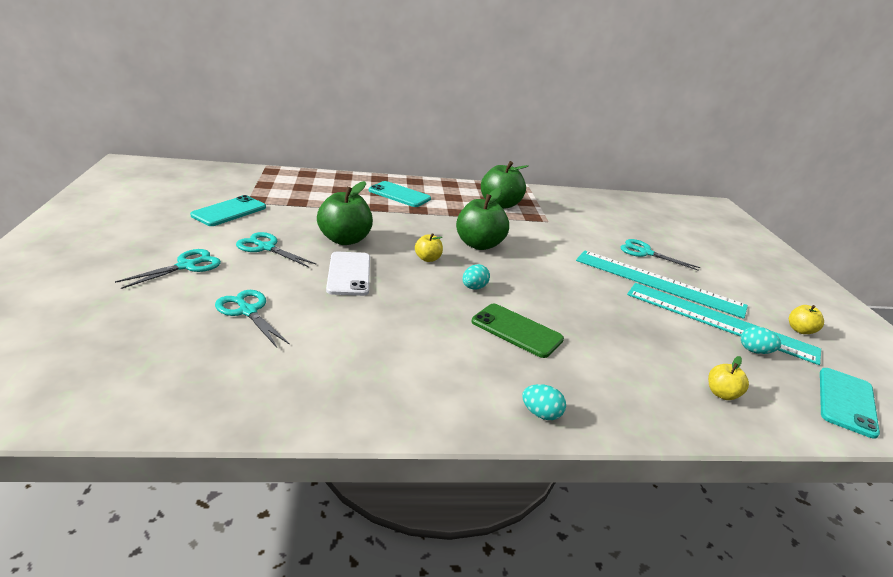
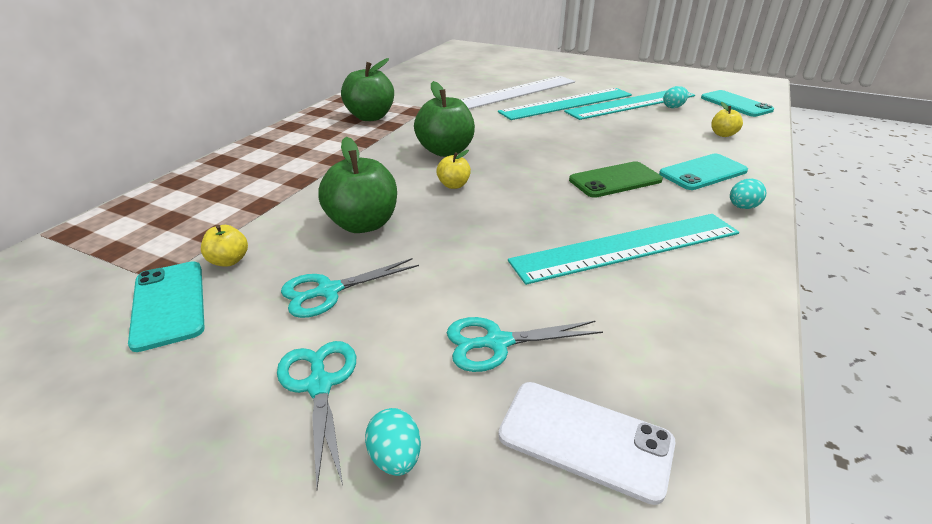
camera: 55 degrees left, 5 degrees up
white phone [326,251,370,296] -> white phone moved to [498,382,675,505]
turquoise phone [369,181,431,207] -> turquoise phone moved to [659,154,748,190]
turquoise egg [462,264,490,289] -> turquoise egg moved to [365,408,421,476]
turquoise scissors [621,239,700,271] -> white ruler [460,76,575,109]
yellow apple [789,305,824,334] -> yellow apple moved to [201,225,248,267]
none -> turquoise ruler [508,214,739,285]

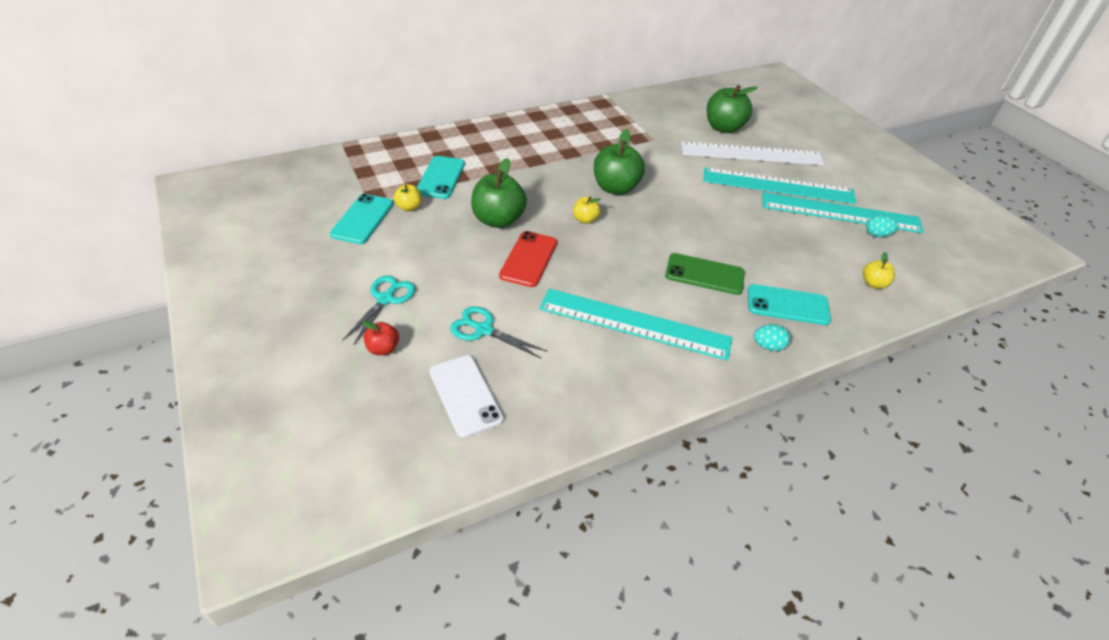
camera: 35 degrees right, 10 degrees up
turquoise scissors [281,258,419,318] -> none
green apple [341,58,394,121] -> green apple moved to [707,85,758,133]
turquoise egg [365,408,421,476] -> red apple [362,321,399,355]
turquoise phone [701,90,774,117] -> turquoise phone moved to [417,156,465,199]
none -> red phone [499,231,557,287]

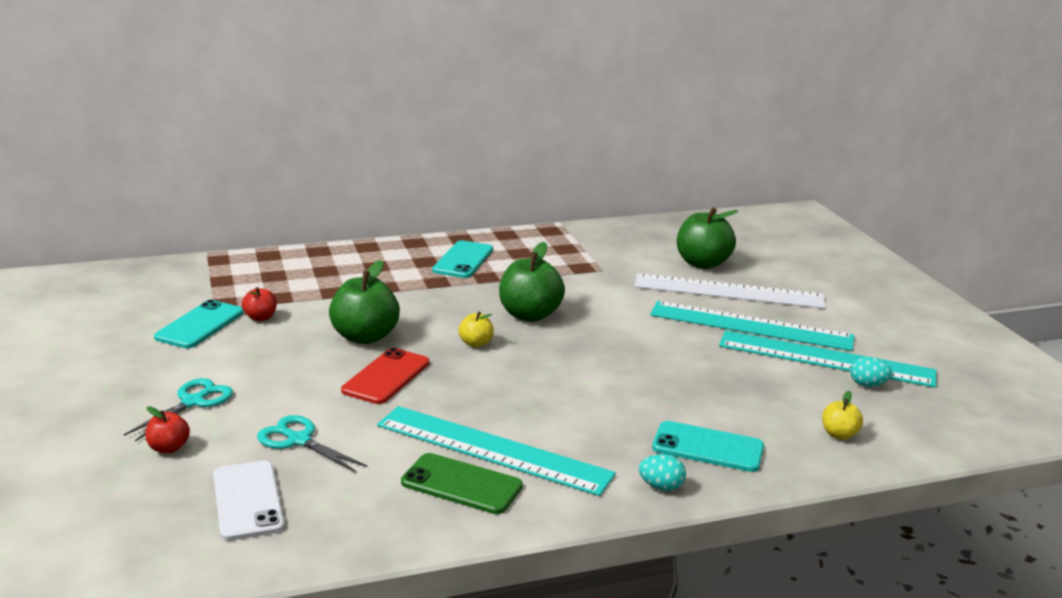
camera: 10 degrees right, 20 degrees down
yellow apple [393,184,422,212] -> red apple [242,287,277,321]
turquoise phone [417,156,465,199] -> turquoise phone moved to [432,240,493,278]
green phone [665,253,745,295] -> green phone moved to [401,453,523,514]

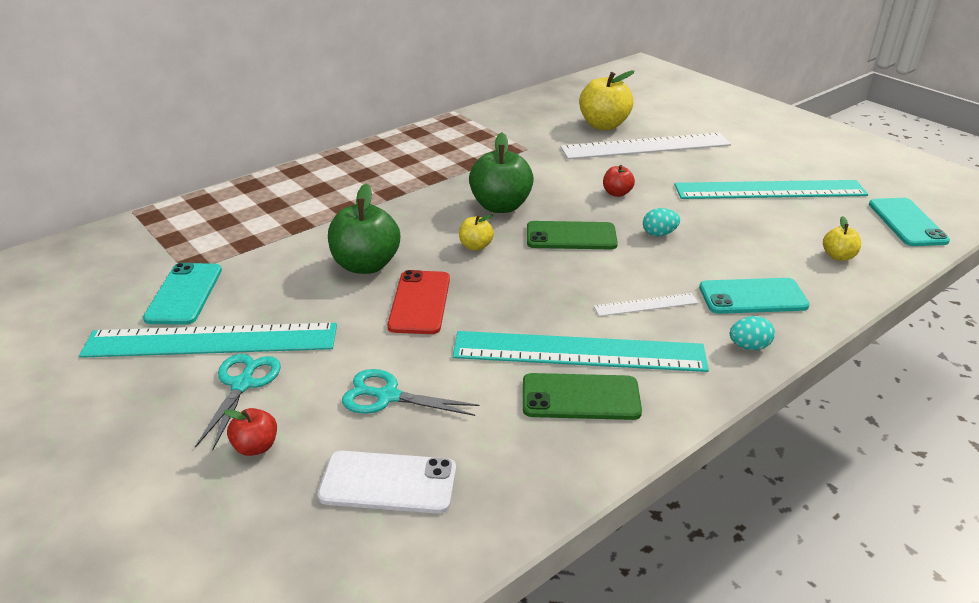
camera: 20 degrees left, 10 degrees up
white phone [213,460,284,541] -> white phone turned 45 degrees counterclockwise [318,451,456,514]
red apple [242,287,277,321] -> red apple moved to [603,165,635,197]
turquoise phone [432,240,493,278] -> turquoise phone moved to [869,198,950,246]
turquoise ruler [650,301,855,351] -> turquoise ruler moved to [79,323,337,358]
green apple [677,207,738,269] -> yellow apple [579,71,635,130]
turquoise egg [850,357,892,387] -> turquoise egg moved to [643,208,680,236]
none -> green phone [527,221,618,249]
none -> white ruler [594,293,699,316]

